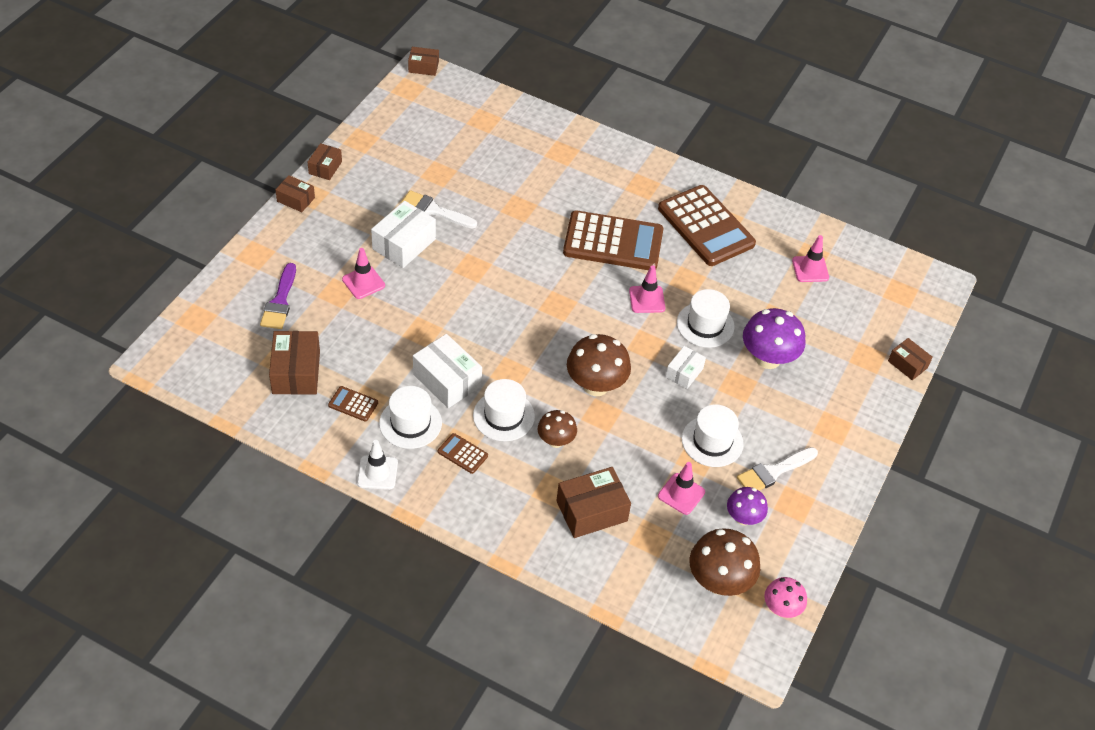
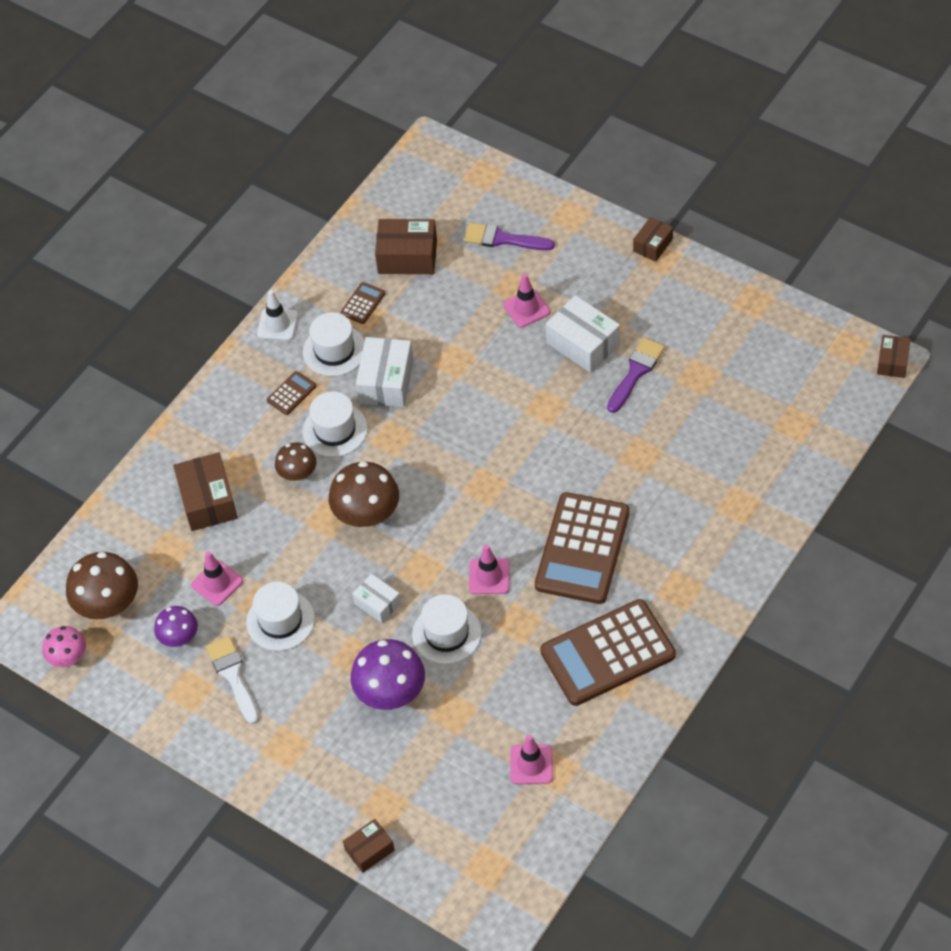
camera: 105 degrees right, 5 degrees up
brown box [308,143,342,180] -> none
white brush [400,190,477,229] -> purple brush [607,337,665,413]
white box [413,334,482,408] -> white box turned 45 degrees counterclockwise [356,337,414,407]

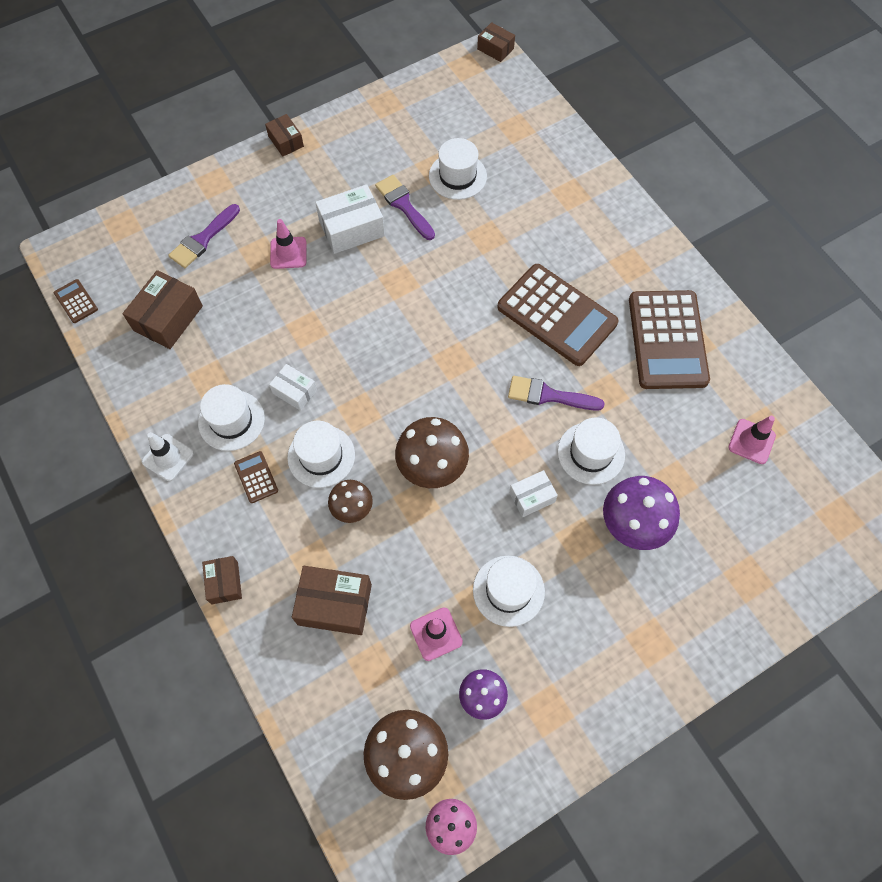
camera: 70 degrees left, 10 degrees up
white brush [206,636,259,724] -> none
brown calculator [341,282,385,324] -> brown calculator moved to [54,279,98,323]
brown box [343,819,395,873] -> brown box moved to [202,556,242,605]
white box [356,337,414,407] -> white box [269,364,317,411], size x0.59
pink traffic cone [469,544,510,594] -> purple brush [508,376,604,411]
none -> white hat [429,138,487,200]

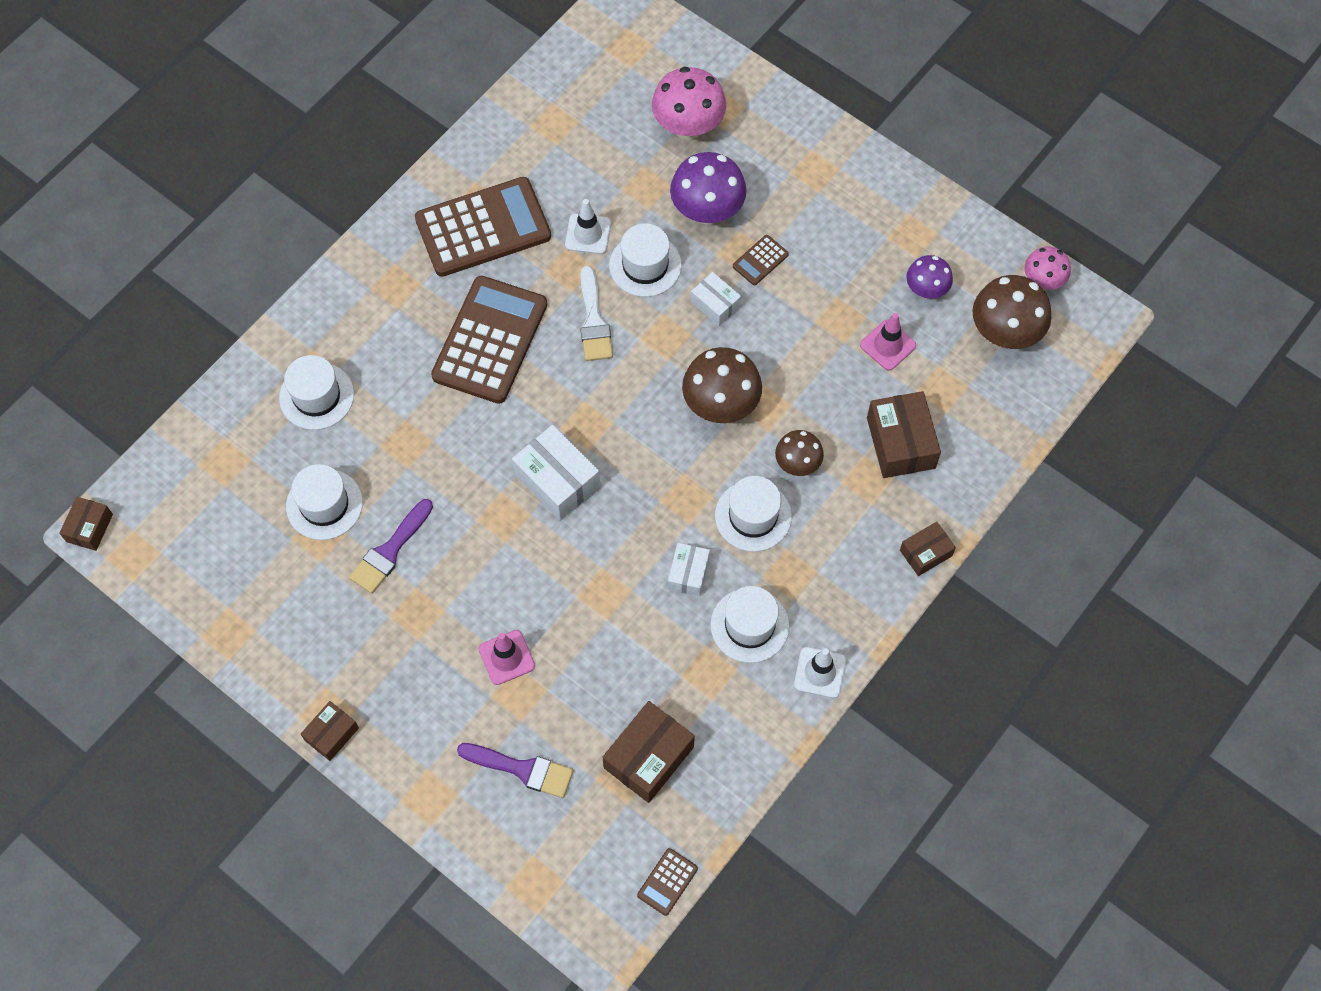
camera: 110 degrees left, 0 degrees up
brown box [123,270,203,349] -> brown box turned 60 degrees counterclockwise [602,701,695,803]
brown calculator [234,451,278,503] -> brown calculator moved to [733,235,789,285]
white box [315,184,385,254] -> white box moved to [512,425,600,520]
white hat [473,556,545,627] -> white hat moved to [279,355,354,430]
purple brush [508,376,604,411] -> white brush [580,265,613,361]
pink traffic cone [728,416,776,464] -> none
none -> white traffic cone [565,199,611,254]
none -> pink mushroom [652,67,726,139]

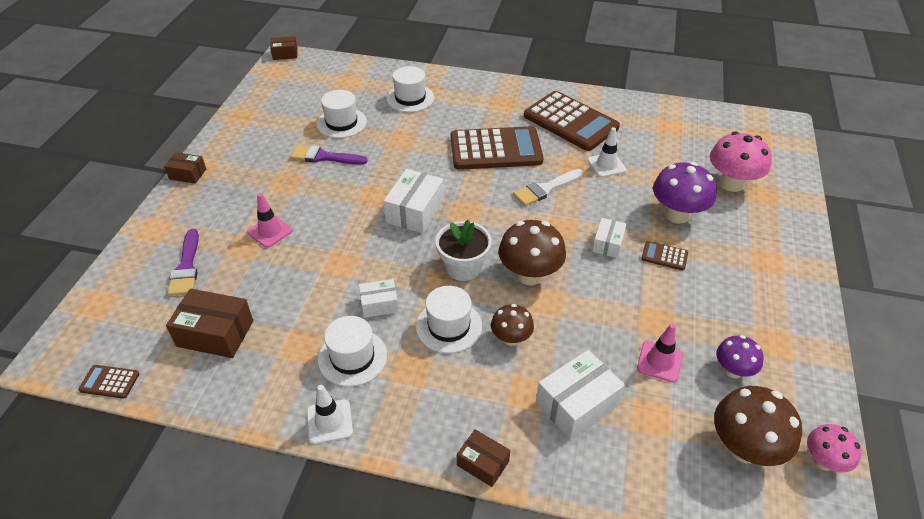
camera: 65 degrees right, 20 degrees down
white hat [609,224,682,297] -> none
brown box [867,391,941,478] -> white box [536,350,625,440]
none -> white flower pot [435,220,492,281]

